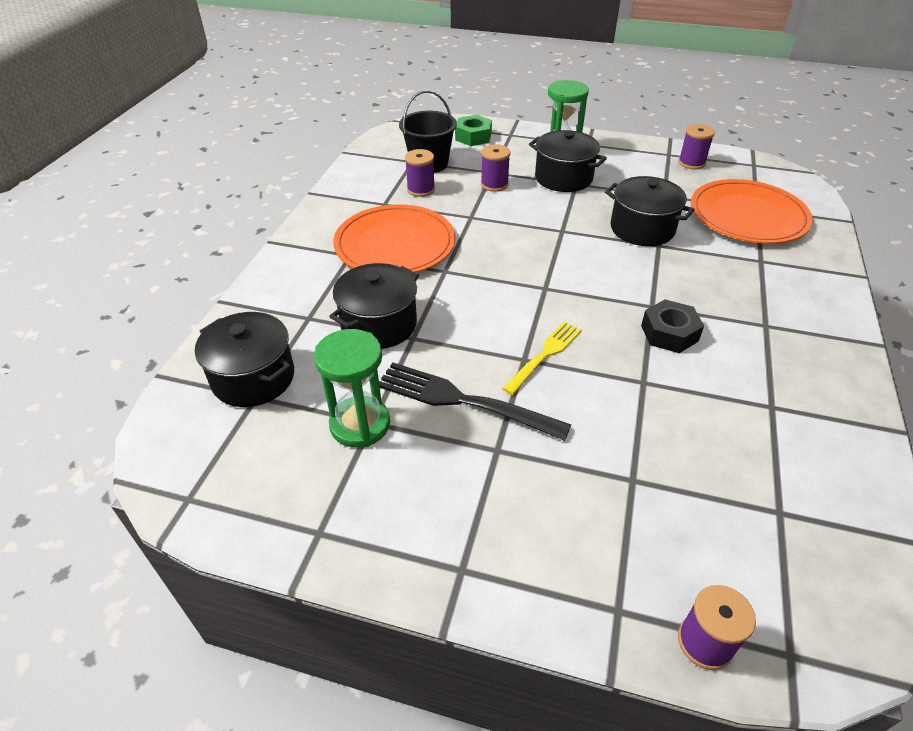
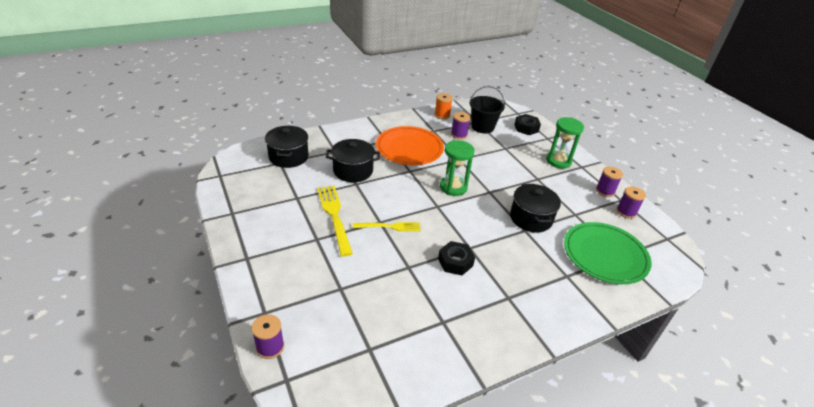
camera: 45 degrees right, 5 degrees down
green hourglass [314,329,390,448] -> green hourglass moved to [440,140,474,196]
black fork [379,363,571,441] -> yellow fork [317,185,353,257]
green nut [455,115,492,146] -> black nut [514,114,541,135]
purple spool [481,144,510,192] -> purple spool moved to [596,166,623,197]
black pot [529,130,607,192] -> none
orange plate [691,179,813,244] -> green plate [564,222,651,284]
none -> orange spool [434,93,453,119]

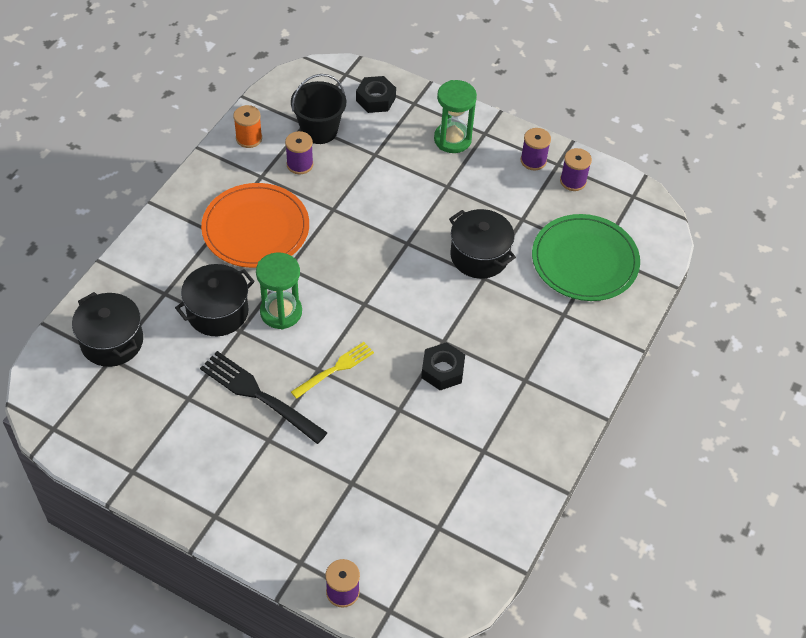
camera: 35 degrees left, 15 degrees up
yellow fork [317,185,353,257] -> black fork [200,351,328,444]
green hourglass [440,140,474,196] -> green hourglass moved to [256,252,302,330]

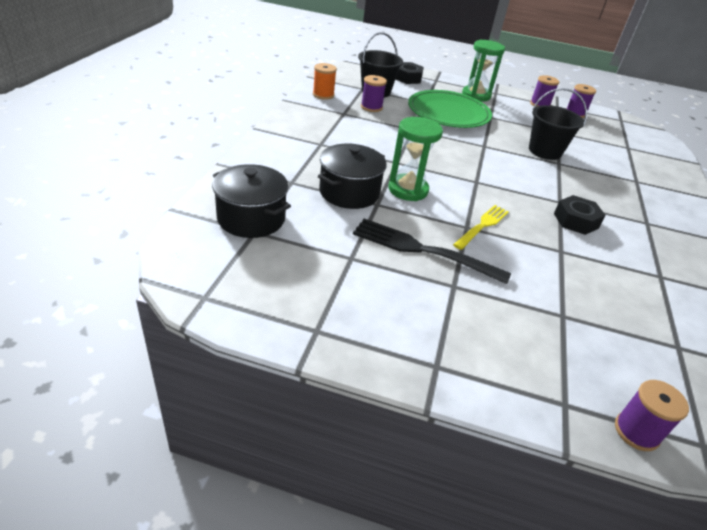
camera: 15 degrees left, 15 degrees down
orange plate [201,183,309,268] -> none
black pot [449,209,516,279] -> black bucket [529,88,587,160]
green plate [532,214,640,301] -> green plate moved to [408,90,492,128]

